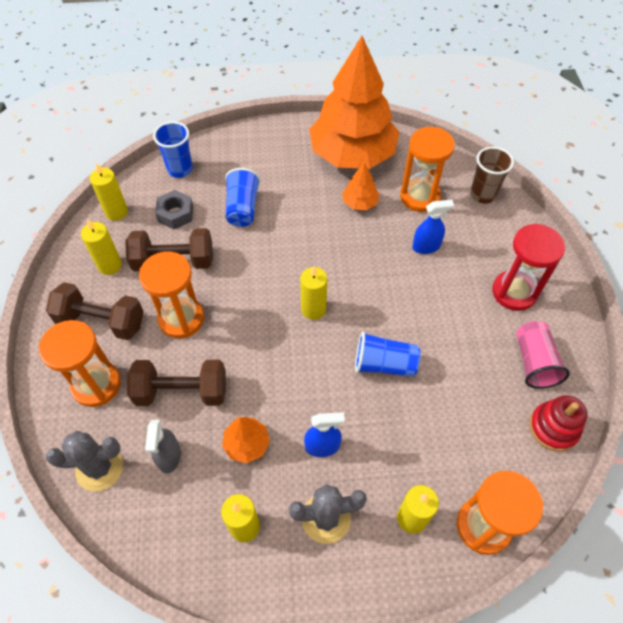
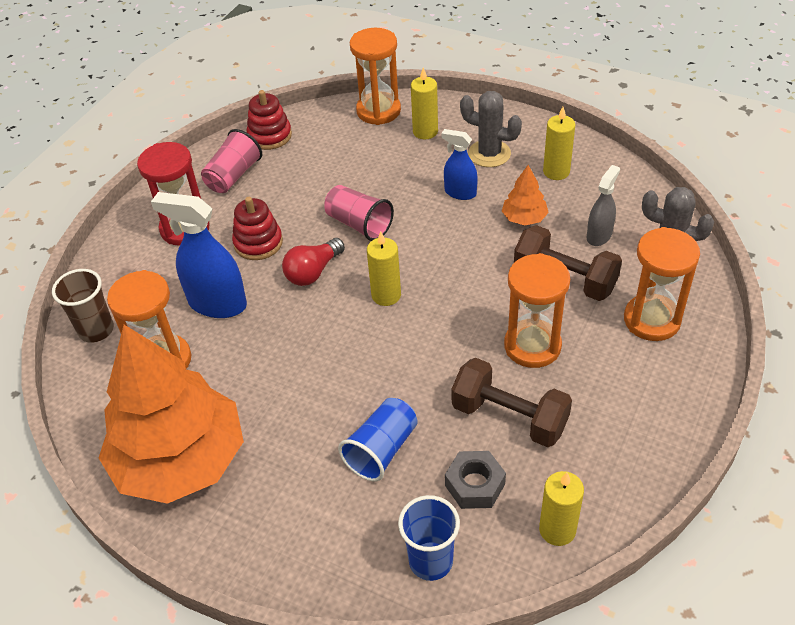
camera: 145 degrees left, 10 degrees down
brown dumbbell [46,282,144,340] -> none
yellow candle [81,219,122,275] -> none
orange tree [342,163,380,210] -> none
blue cup [355,331,420,377] -> pink cup [324,185,394,241]
blue spray bottle [412,200,454,254] -> blue spray bottle [151,192,247,318], size x1.72
none -> red stacking toy [232,197,283,260]
none -> red light bulb [282,238,345,286]

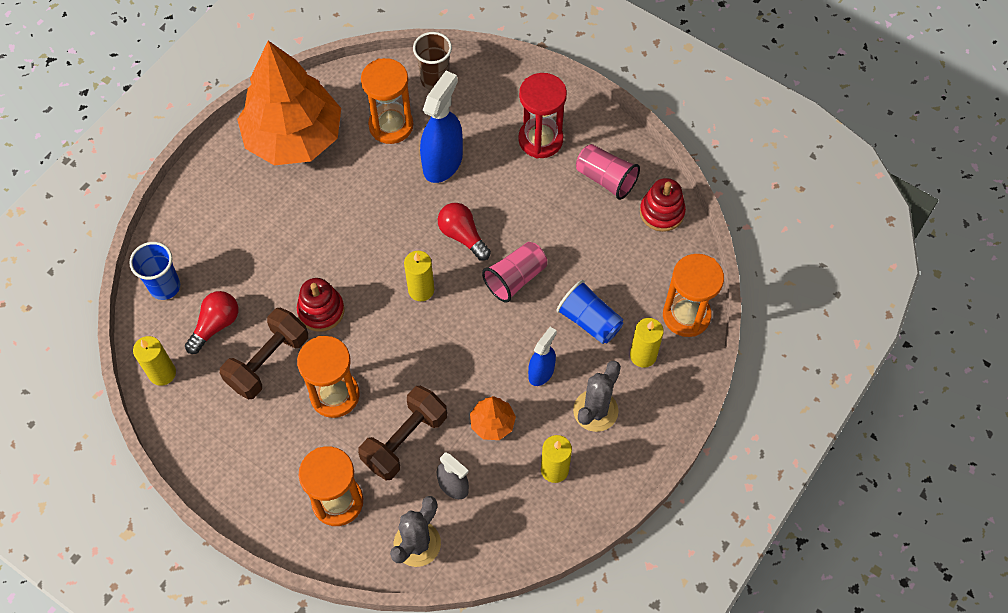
camera: 95 degrees right, 15 degrees up
red stacking toy [232,197,283,260] -> red stacking toy moved to [297,278,345,332]
blue cup [338,398,418,481] -> blue cup moved to [556,280,624,344]
grey nut [445,451,506,509] -> red light bulb [185,291,238,354]

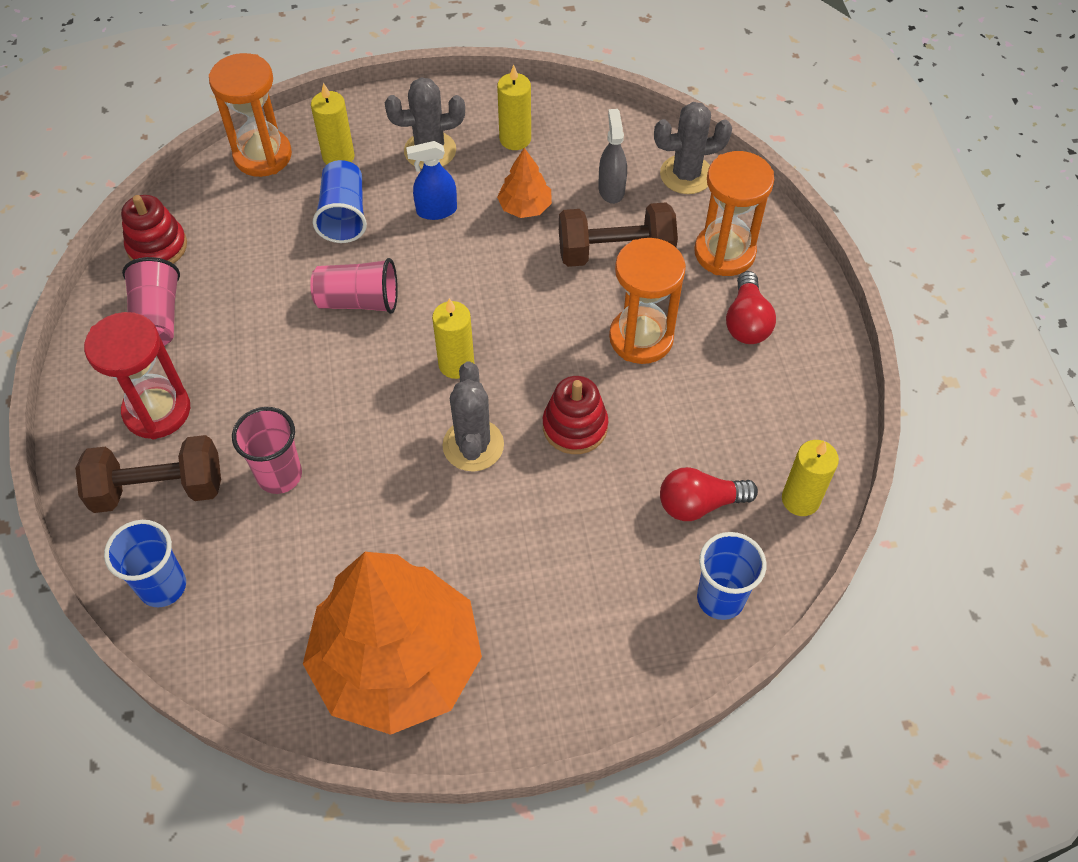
camera: 135 degrees left, 5 degrees down
brown dumbbell [220,308,308,400] -> brown dumbbell moved to [75,435,221,513]
orange hourglass [361,58,413,144] -> none
brown cup [413,32,452,90] -> blue cup [104,520,186,607]
blue spray bottle [420,71,463,183] -> pink cup [232,407,302,494]
red light bulb [438,203,491,261] -> red light bulb moved to [726,271,776,344]
none -> grey cactus [442,362,504,472]

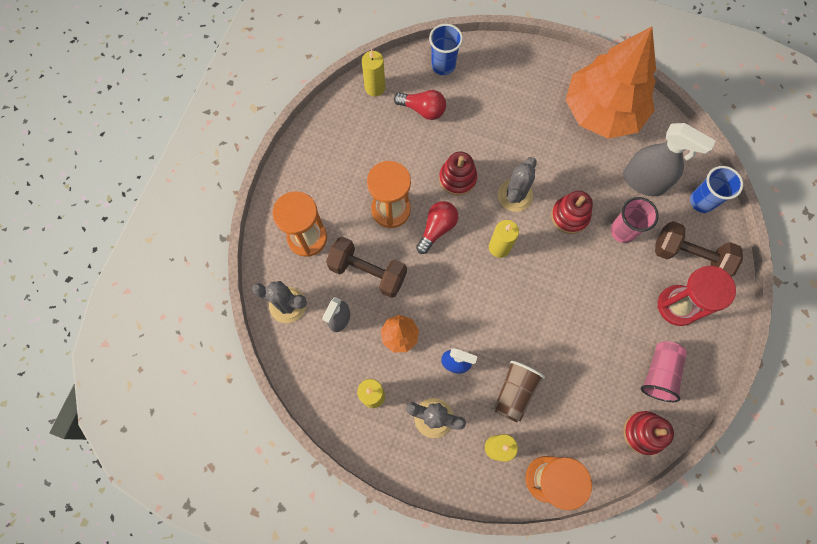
camera: 150 degrees left, 15 degrees up
pink cup [310,258,398,314] -> none
blue cup [313,160,367,243] -> brown cup [494,361,545,423]
red light bulb [726,271,776,344] -> red light bulb moved to [416,201,458,254]
none -> red stacking toy [551,191,593,234]
none -> grey spray bottle [623,123,716,196]

